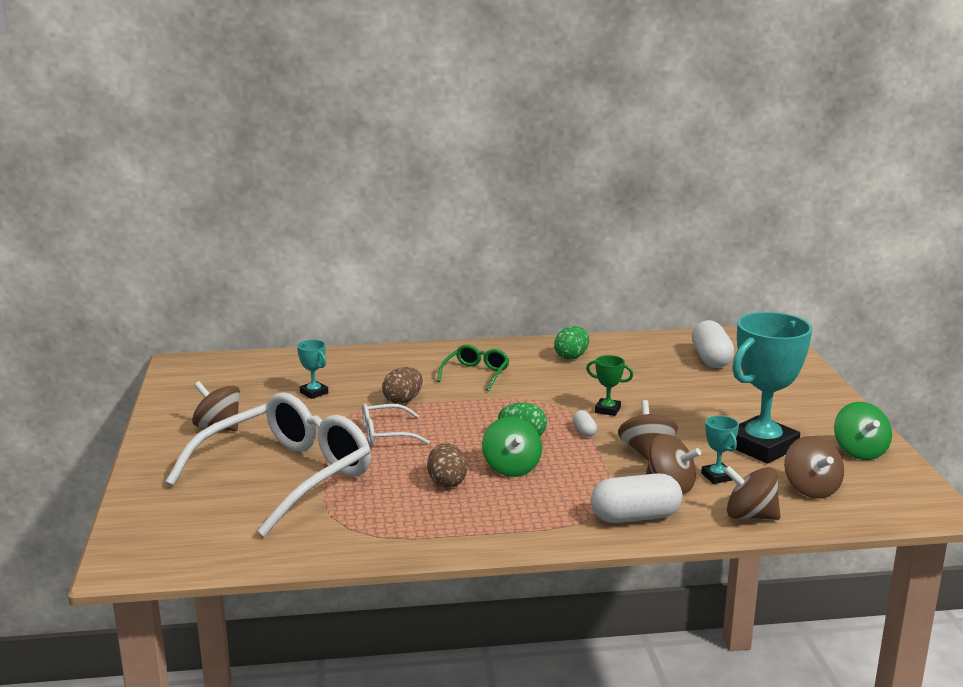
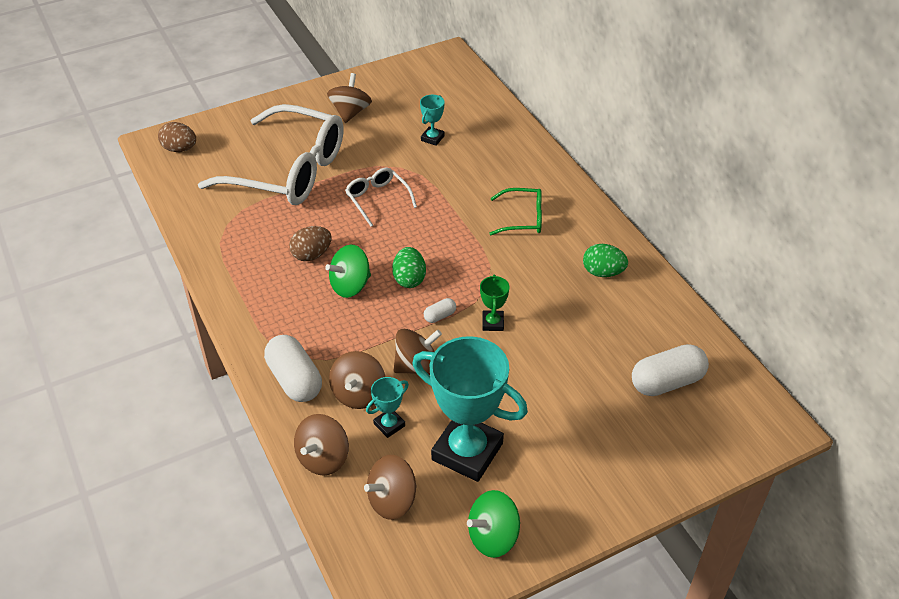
camera: 70 degrees right, 25 degrees up
brown egg [382,367,423,404] -> brown egg moved to [158,122,196,152]
brown spinning top [723,465,781,520] -> brown spinning top turned 150 degrees counterclockwise [294,414,349,476]

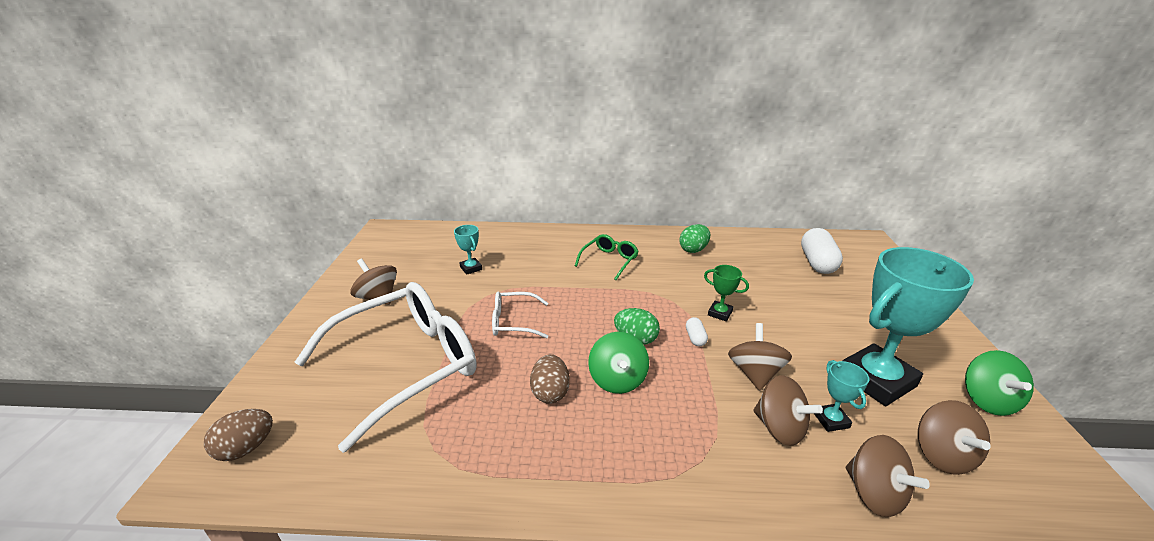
camera: 60 degrees left, 15 degrees down
white capsule [264,335,322,402] -> none

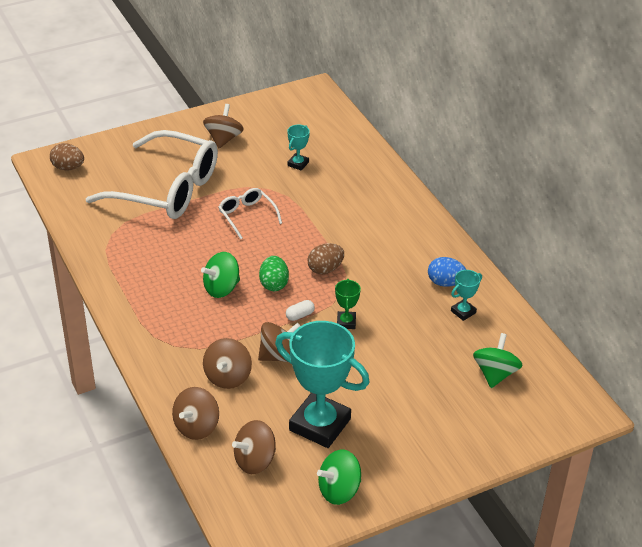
camera: 60 degrees right, 10 degrees up
brown egg [530,354,570,404] -> brown egg moved to [307,243,344,274]
green glasses [575,234,639,280] -> none
green egg [679,224,710,253] -> blue egg [428,257,466,287]
white capsule [801,228,843,274] -> green spinning top [473,333,523,388]
turquoise trophy [814,360,869,432] -> turquoise trophy moved to [451,270,482,321]

